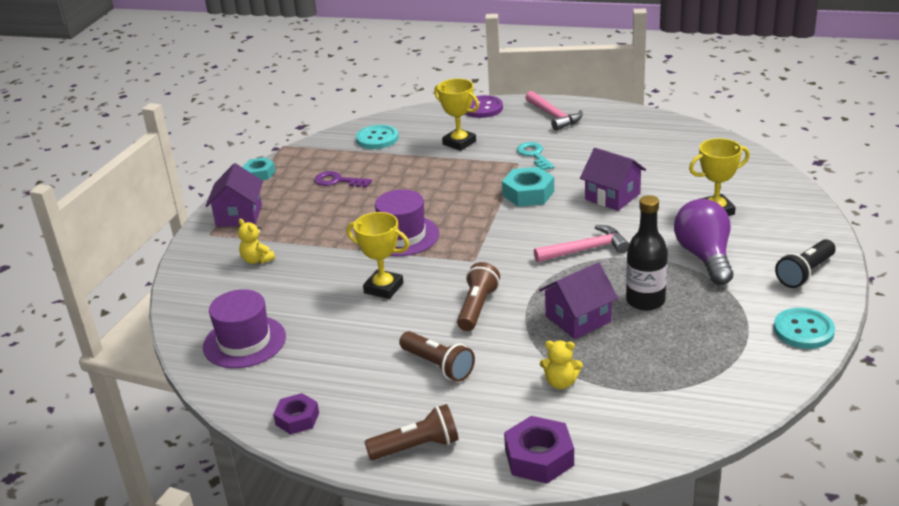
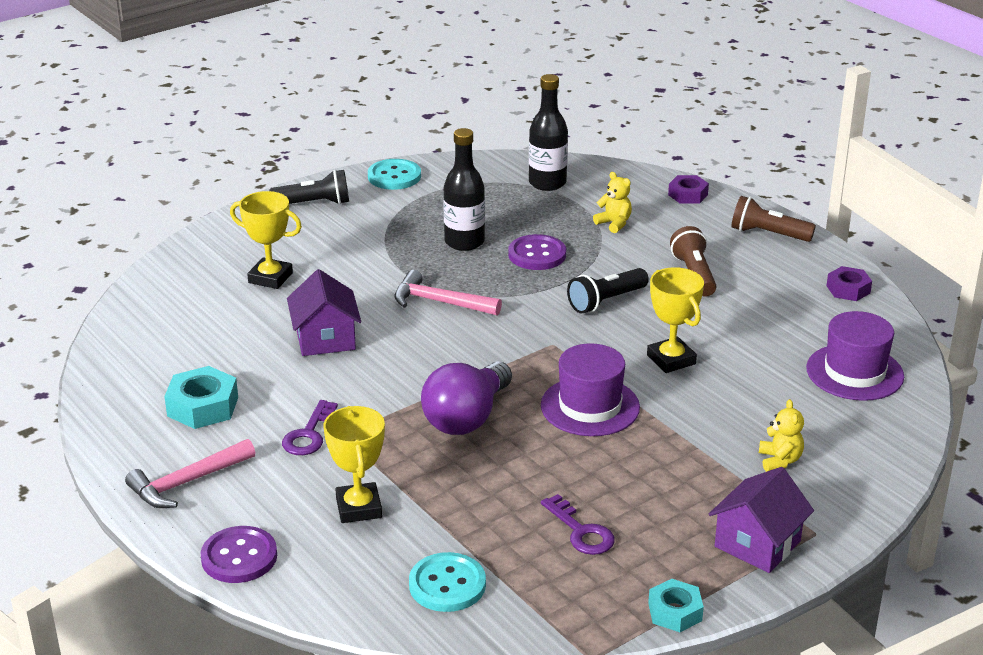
camera: 145 degrees left, 0 degrees up
brown flashlight [457,262,500,331] -> black flashlight [567,268,649,314]
turquoise nut [502,167,554,207] -> turquoise nut moved to [164,366,238,429]
purple nut [504,416,574,484] -> purple nut [668,175,709,204], size x0.66
turquoise key [517,142,554,170] -> purple key [282,400,338,455]
pink hammer [525,91,583,131] -> pink hammer turned 135 degrees counterclockwise [125,439,256,508]
purple house [539,262,618,339] -> purple button [508,234,566,270]
purple light bulb [674,199,733,285] -> purple light bulb moved to [421,361,512,435]
none -> black bottle [529,74,568,191]

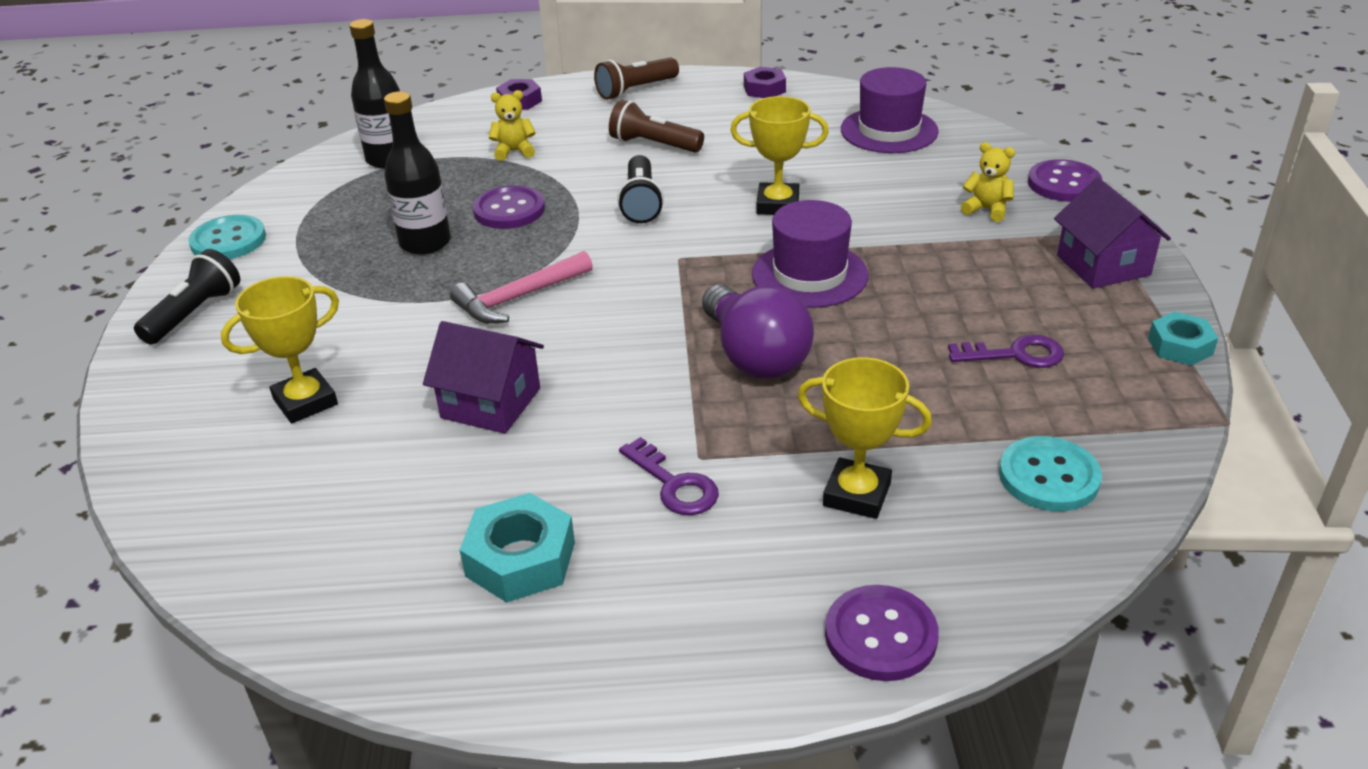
camera: 55 degrees left, 5 degrees up
pink hammer [125,439,256,508] -> none
none -> purple button [1028,159,1102,202]

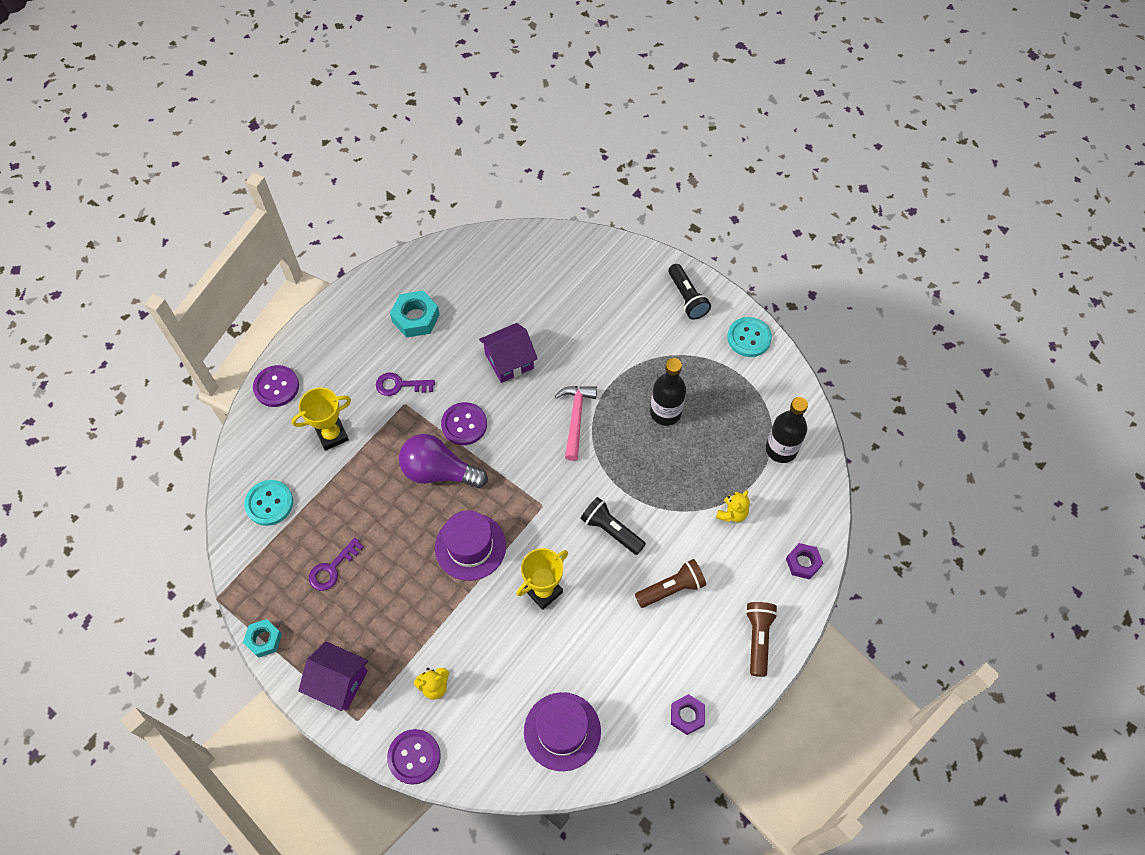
camera: 130 degrees right, 25 degrees up
yellow trophy [221,276,339,424] -> none
purple button [473,185,545,229] -> purple button moved to [441,402,487,445]

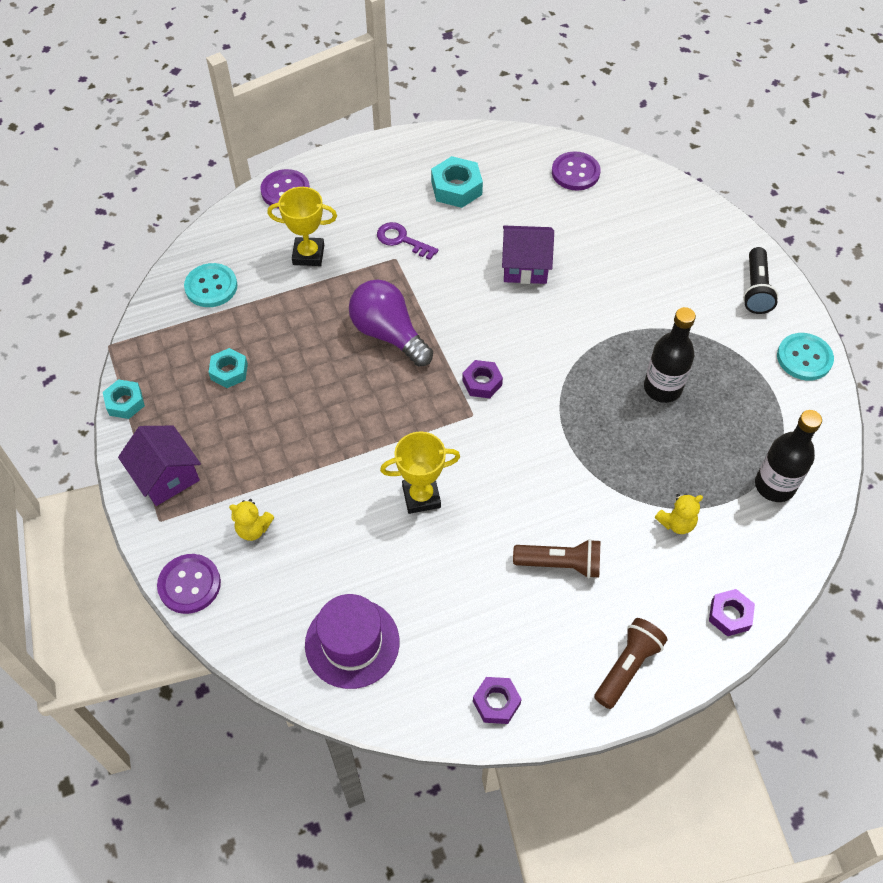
camera: 30 degrees right, 5 degrees down
purple key [309,538,364,591] -> turquoise nut [209,348,248,388]
purple hat [435,510,506,581] -> none
purple button [441,402,487,445] -> purple button moved to [552,151,600,190]
pink hammer [555,386,597,461] -> none
black flashlight [580,497,646,555] -> none
none -> purple nut [462,360,503,398]

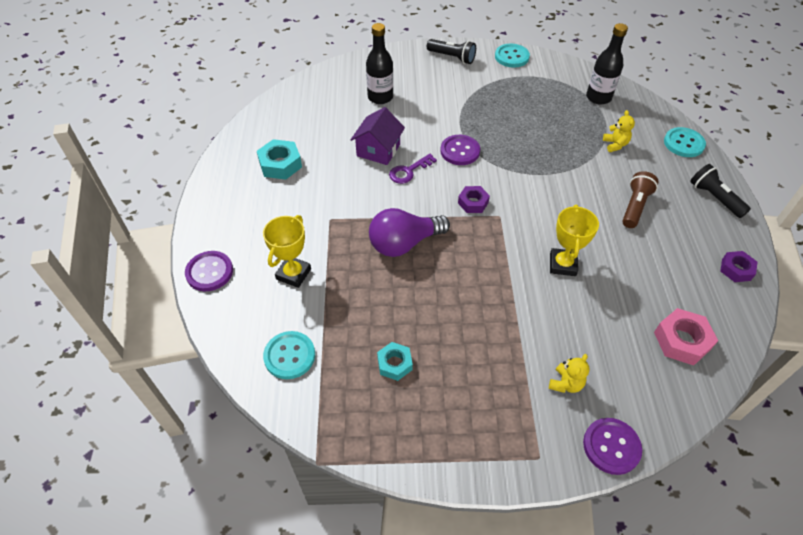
camera: 70 degrees left, 5 degrees down
turquoise nut [103,379,145,419] -> none
purple house [118,426,201,506] -> none
purple hat [305,594,399,689] -> pink nut [654,308,718,365]
purple key [377,222,439,260] -> purple key moved to [389,154,437,184]
purple button [552,151,600,190] -> purple button moved to [440,135,480,165]
brown flashlight [594,618,667,709] -> black flashlight [690,164,751,218]
black bottle [644,307,696,403] -> black bottle moved to [366,23,393,104]
purple nut [709,589,755,636] -> turquoise button [664,127,706,157]

